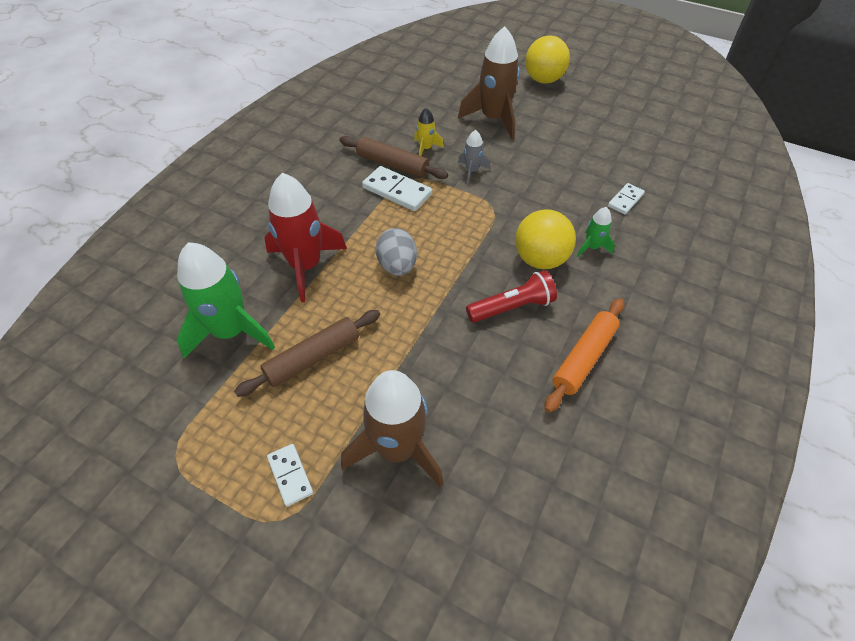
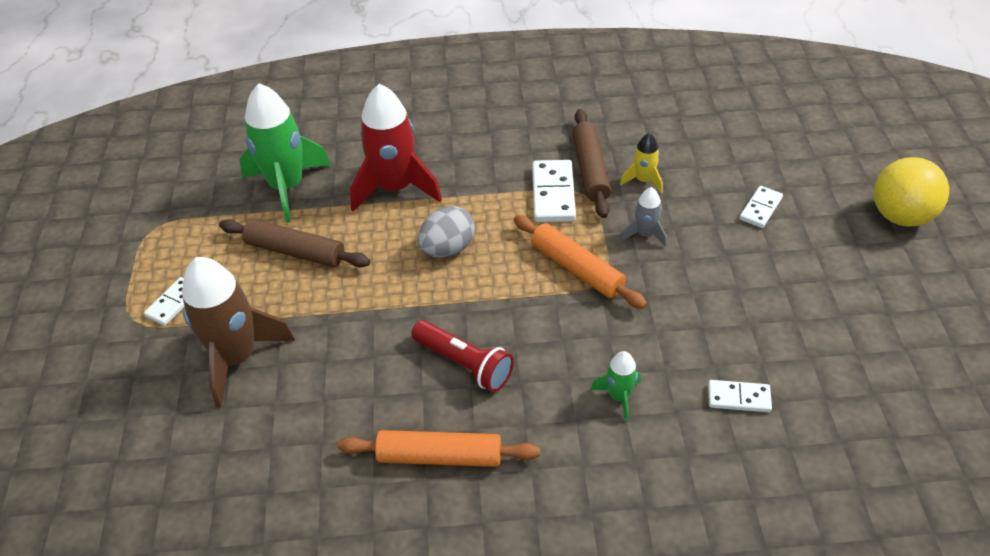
camera: 60 degrees right, 5 degrees down
brown rocket [458,26,520,140] -> white domino [740,186,783,228]
yellow ball [515,209,576,269] -> none
none -> orange rolling pin [514,215,647,309]

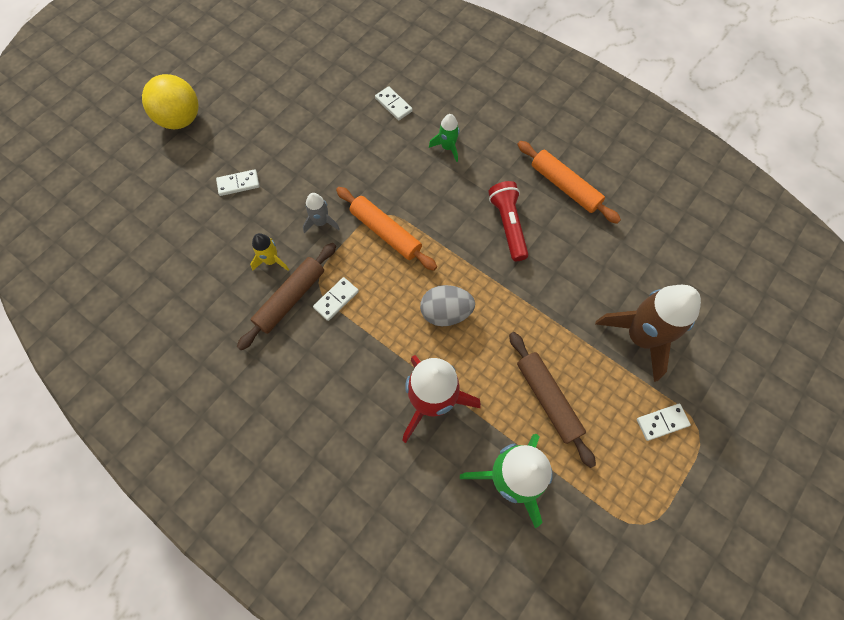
camera: 140 degrees left, 20 degrees up
orange rolling pin [514,215,647,309] -> orange rolling pin turned 45 degrees counterclockwise [336,187,437,271]
white domino [532,160,576,222] -> white domino [313,277,359,321], size x0.62

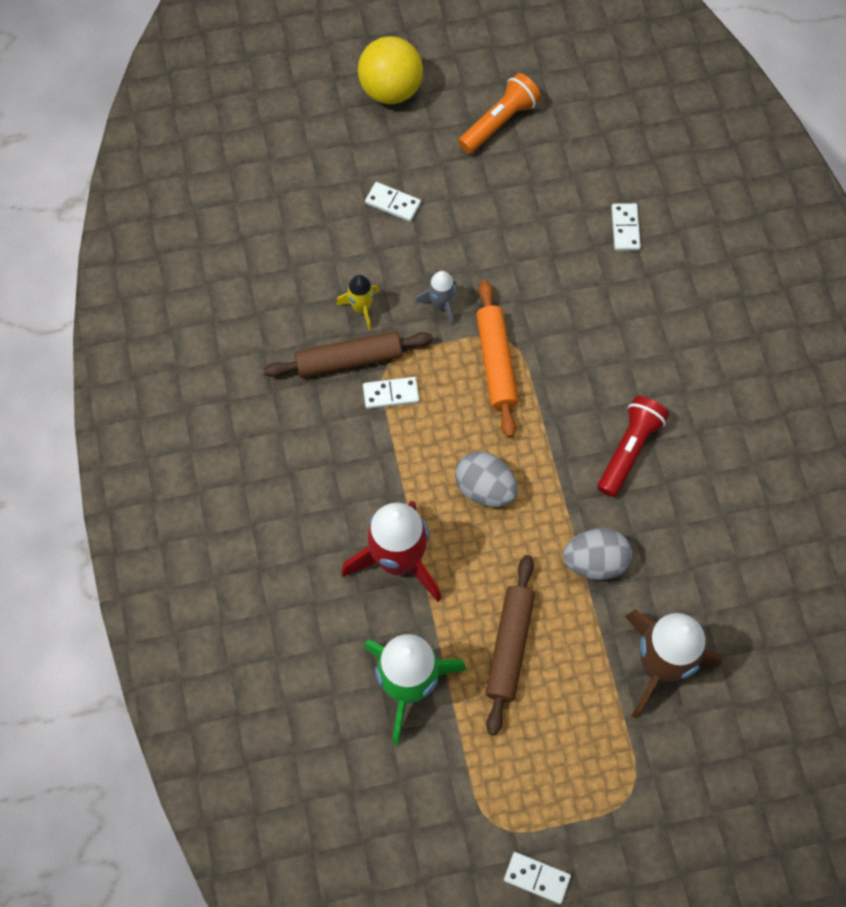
camera: 40 degrees right, 0 degrees up
green rocket [429,114,459,162] -> none
orange rolling pin [517,141,621,224] -> none
white domino [637,404,691,441] -> white domino moved to [504,852,571,904]
none -> orange flashlight [458,73,541,154]
none -> grey egg [563,528,632,580]

